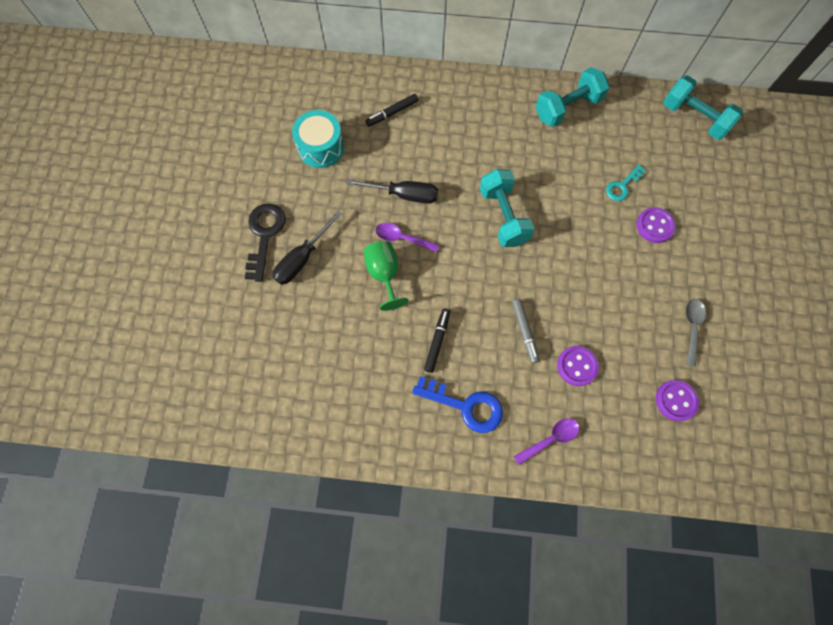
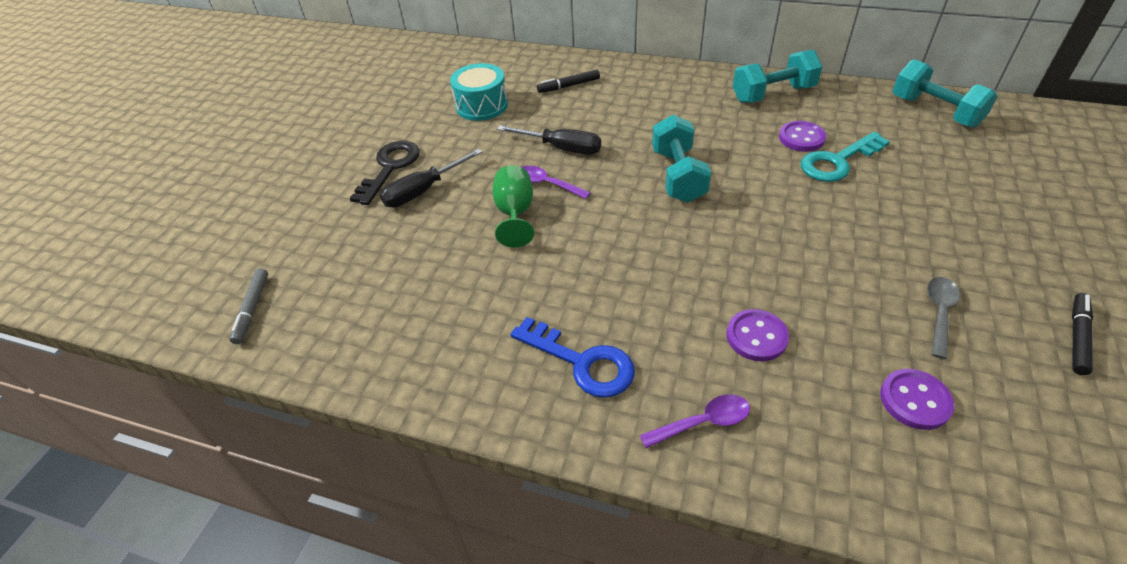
camera: 15 degrees right, 25 degrees down
black marker [424,308,450,373] -> black marker moved to [1072,293,1093,375]
grey marker [512,299,539,363] -> grey marker moved to [229,268,268,344]
turquoise key [606,164,646,201] -> turquoise key [801,132,890,182], size x1.63
purple button [636,207,676,243] -> purple button moved to [779,121,827,152]

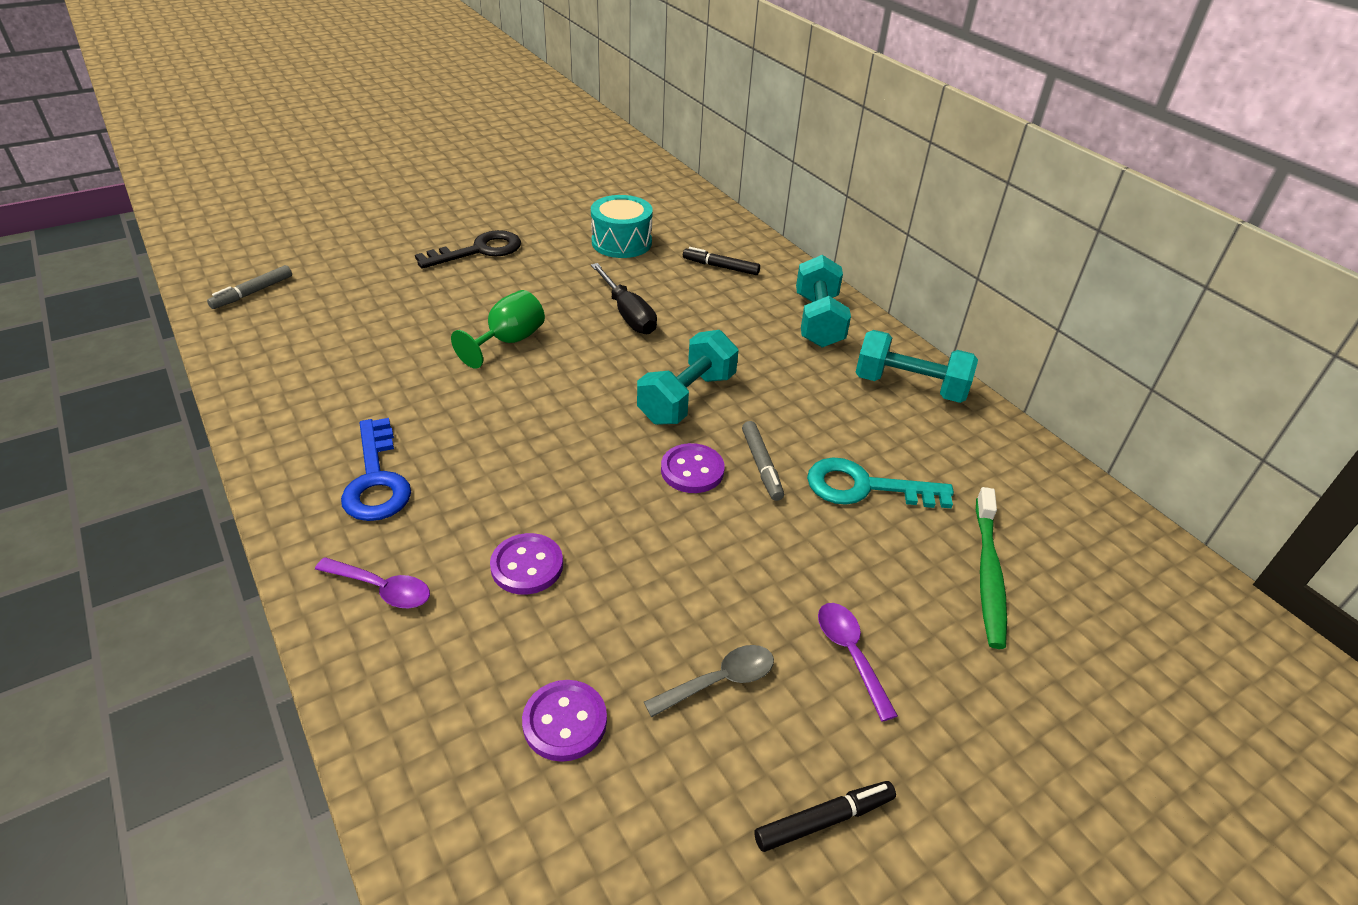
camera: 35 degrees right, 5 degrees down
black screwdriver [380,149,483,207] -> none
purple spoon [522,166,591,199] -> purple spoon moved to [818,603,898,722]
purple button [779,121,827,152] -> purple button moved to [661,443,725,493]
turquoise dumbbell [892,59,998,128] -> turquoise dumbbell moved to [796,255,851,348]
none -> grey marker [742,421,784,501]
none -> green toothbrush [976,487,1007,649]

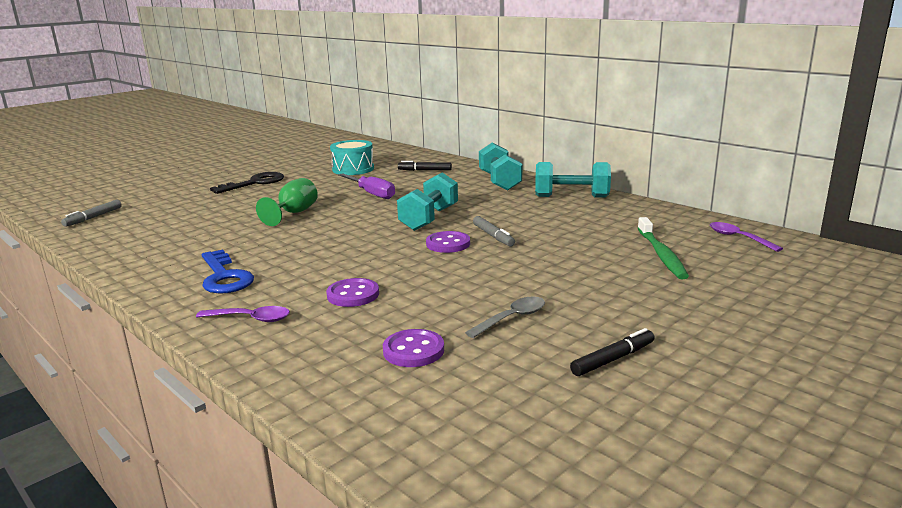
camera: 10 degrees left, 20 degrees down
black screwdriver [591,263,657,334] -> purple screwdriver [338,173,395,199]
turquoise key [807,458,954,508] -> none
purple spoon [818,603,898,722] -> purple spoon moved to [710,222,783,252]

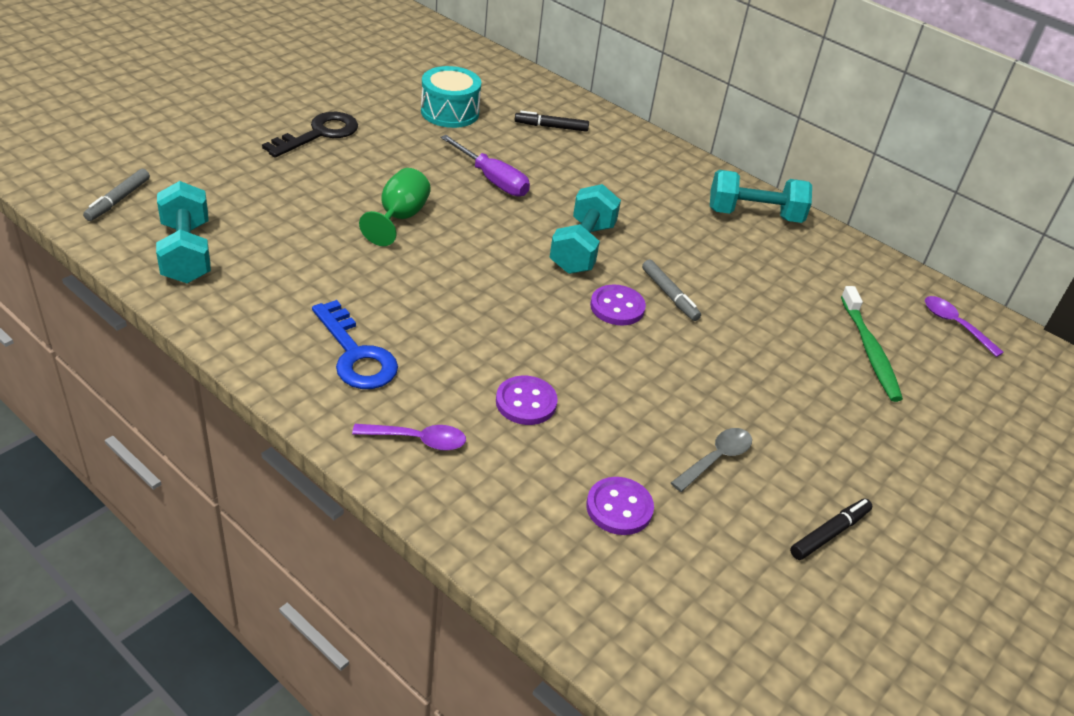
camera: 10 degrees left, 20 degrees up
turquoise dumbbell [479,142,522,190] -> turquoise dumbbell moved to [156,181,211,284]

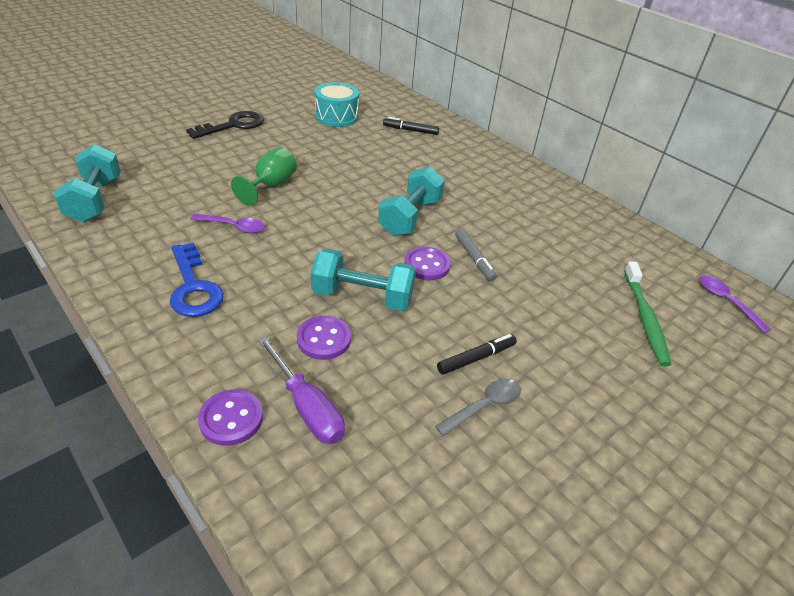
camera: 10 degrees right, 0 degrees up
grey marker [83,169,150,221] -> none
purple spoon [352,424,466,451] -> purple spoon moved to [190,214,265,234]
purple screwdriver [440,135,530,197] -> purple screwdriver moved to [258,336,345,444]
purple button [586,477,654,535] -> purple button moved to [198,389,263,446]
turquoise dumbbell [710,170,812,223] -> turquoise dumbbell moved to [311,249,416,311]
black marker [790,499,872,560] -> black marker moved to [437,334,517,375]

